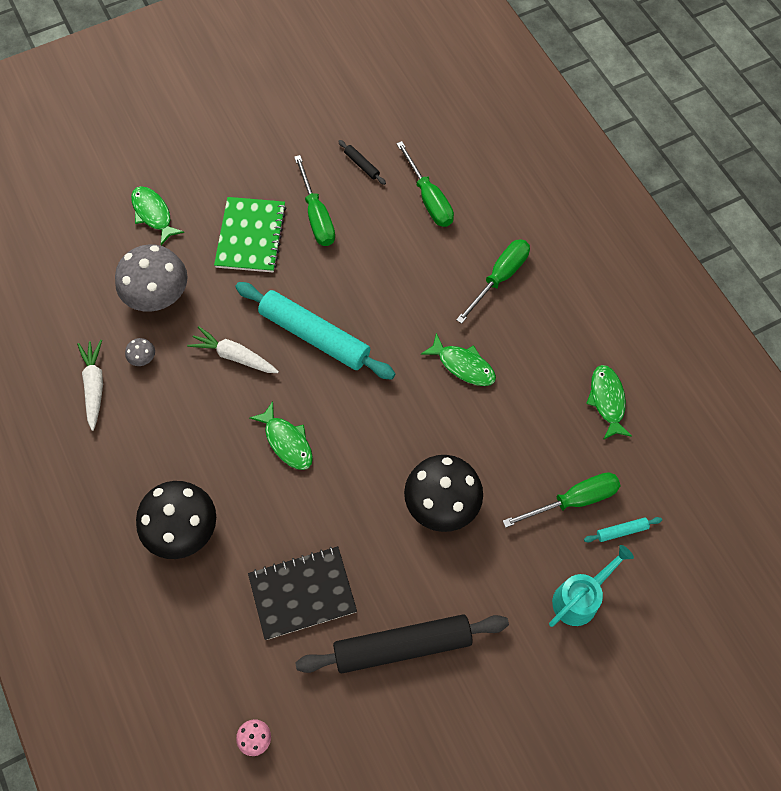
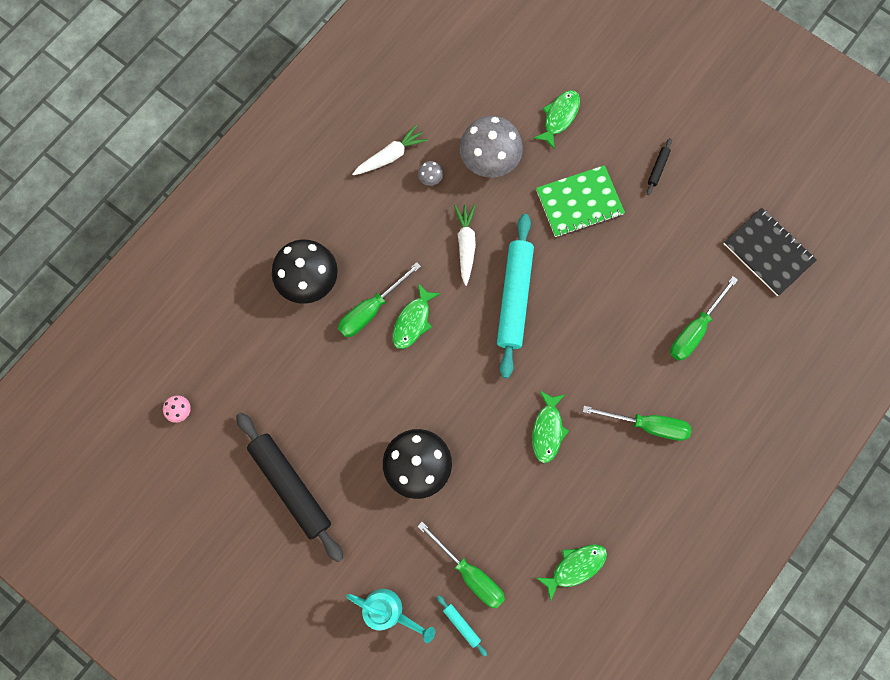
camera: 65 degrees right, 10 degrees up
black notebook [248,546,357,640] -> black notebook moved to [723,208,817,296]
green screwdriver [294,155,335,246] -> green screwdriver moved to [338,262,421,337]
black rolling pin [338,140,386,185] -> black rolling pin moved to [646,138,672,195]

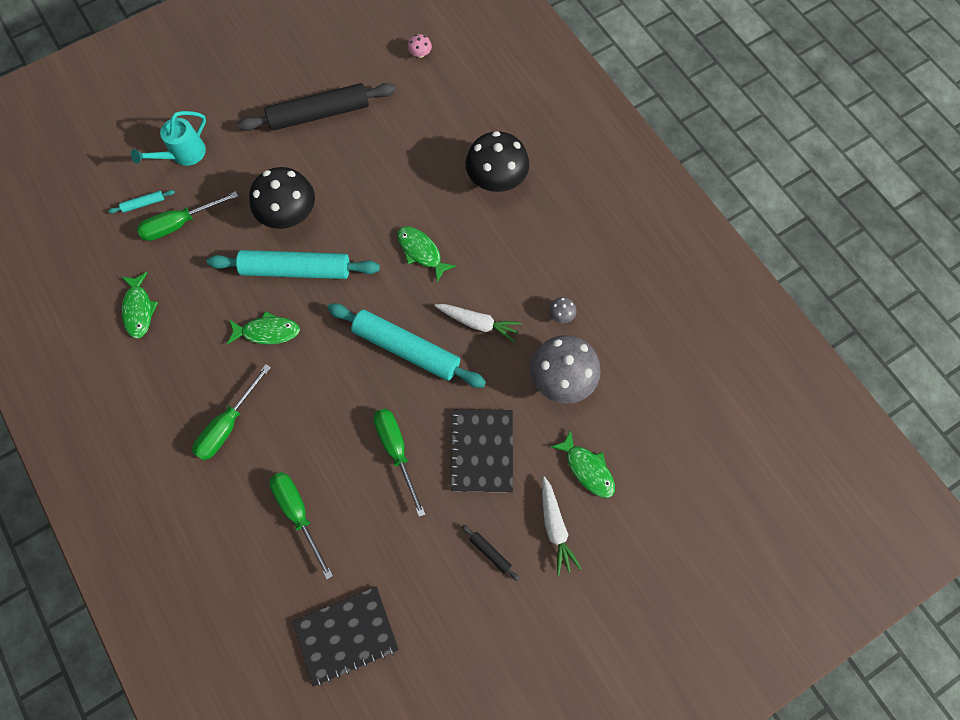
camera: 110 degrees right, 5 degrees down
green screwdriver [338,262,421,337] -> green screwdriver moved to [374,409,425,517]
white carrot [352,124,428,175] -> white carrot moved to [542,476,582,576]
green fish [532,391,569,463] -> green fish turned 150 degrees clockwise [227,311,300,344]
green notebook [536,165,625,237] -> black notebook [449,409,513,492]
none -> turquoise rolling pin [207,250,380,279]

